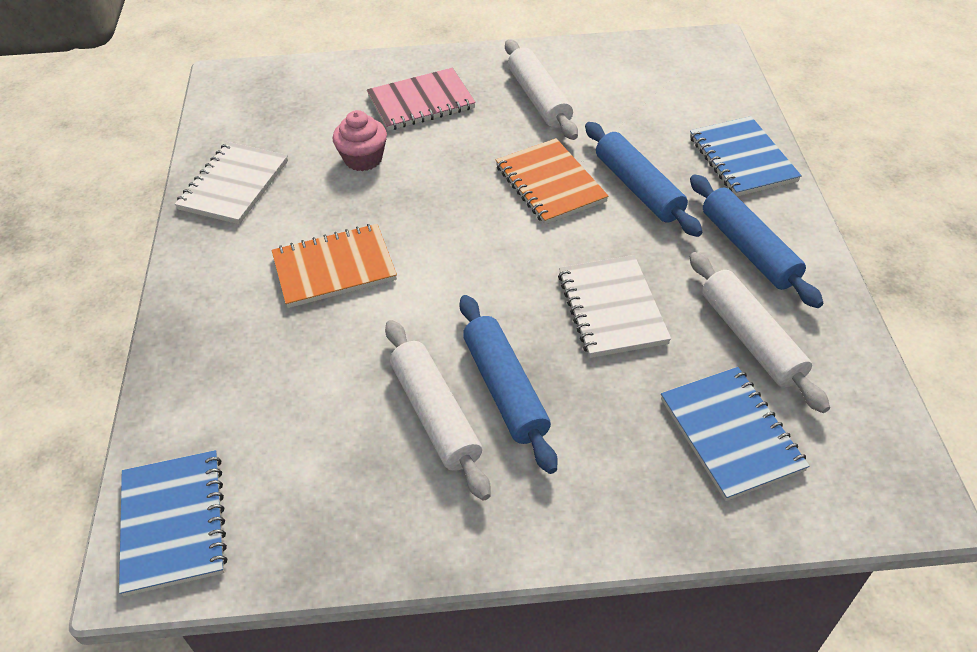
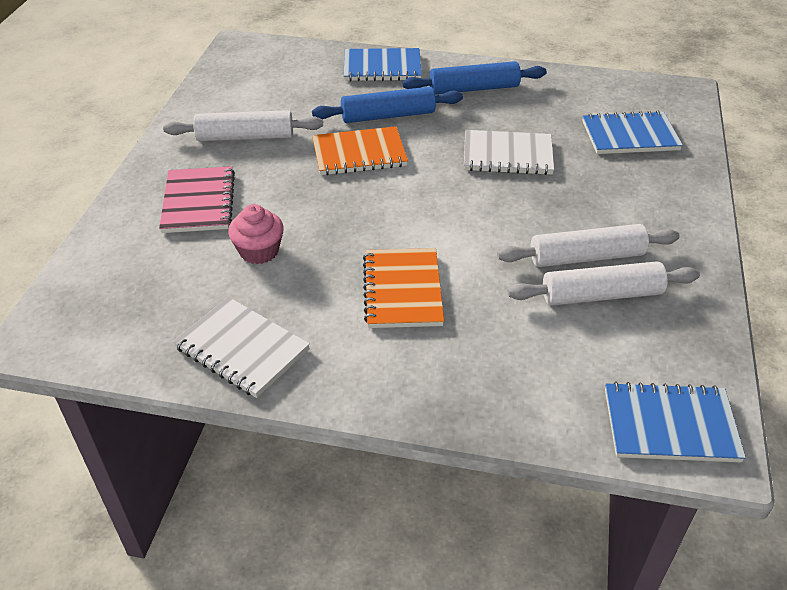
camera: 75 degrees left, 5 degrees down
blue rolling pin [460,295,558,474] -> none
white rolling pin [690,252,830,413] -> white rolling pin moved to [508,261,700,306]

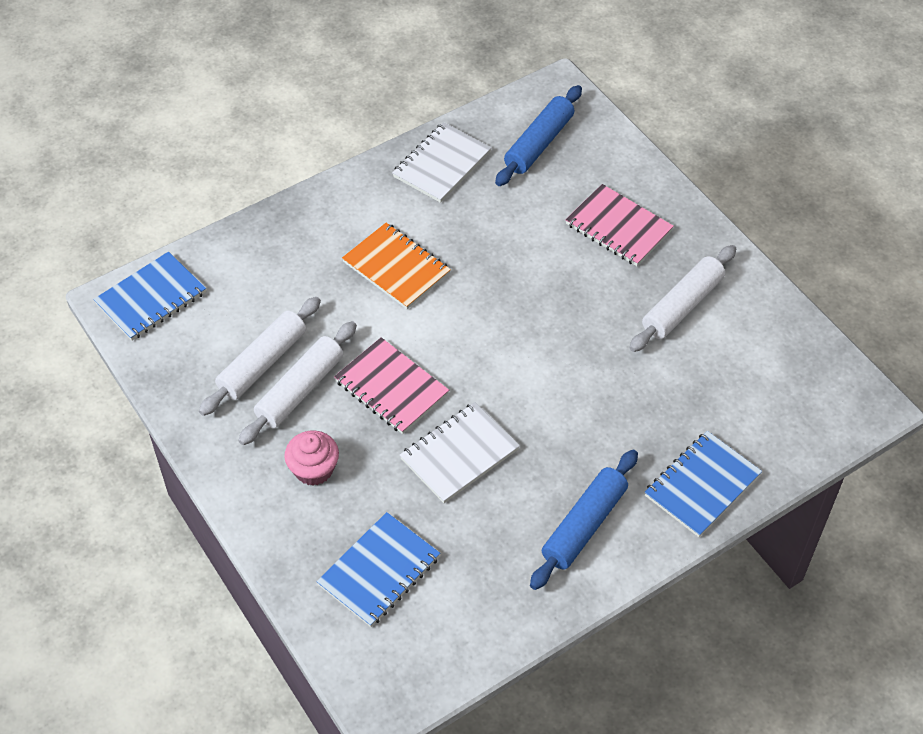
camera: 135 degrees right, 10 degrees up
white notebook [173,297,310,398] -> white notebook turned 45 degrees counterclockwise [392,122,491,203]
pink cupcake [228,204,284,264] -> pink cupcake moved to [284,431,339,486]
blue rolling pin [312,87,463,123] -> blue rolling pin moved to [495,85,582,186]
orange notebook [312,126,408,175] -> none
none -> pink notebook [334,337,449,434]

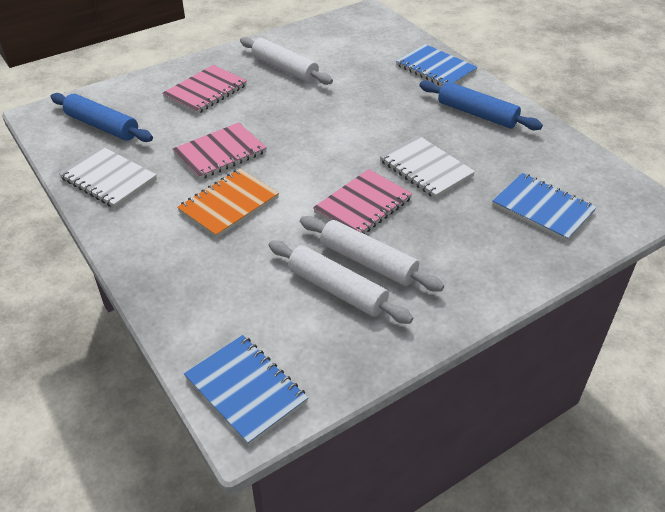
camera: 90 degrees left, 10 degrees down
pink cupcake [284,431,339,486] -> none
none -> pink notebook [172,122,267,180]

